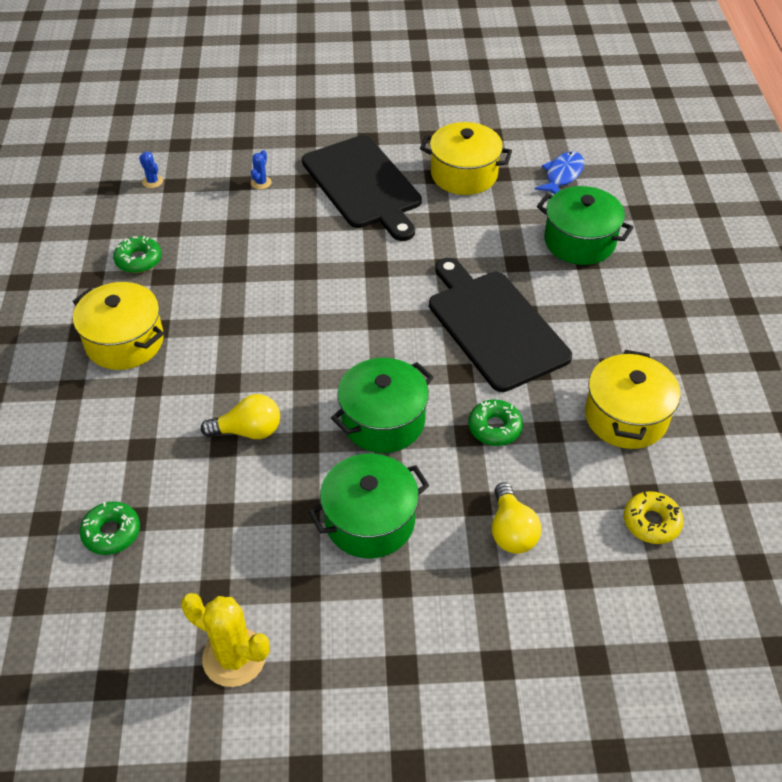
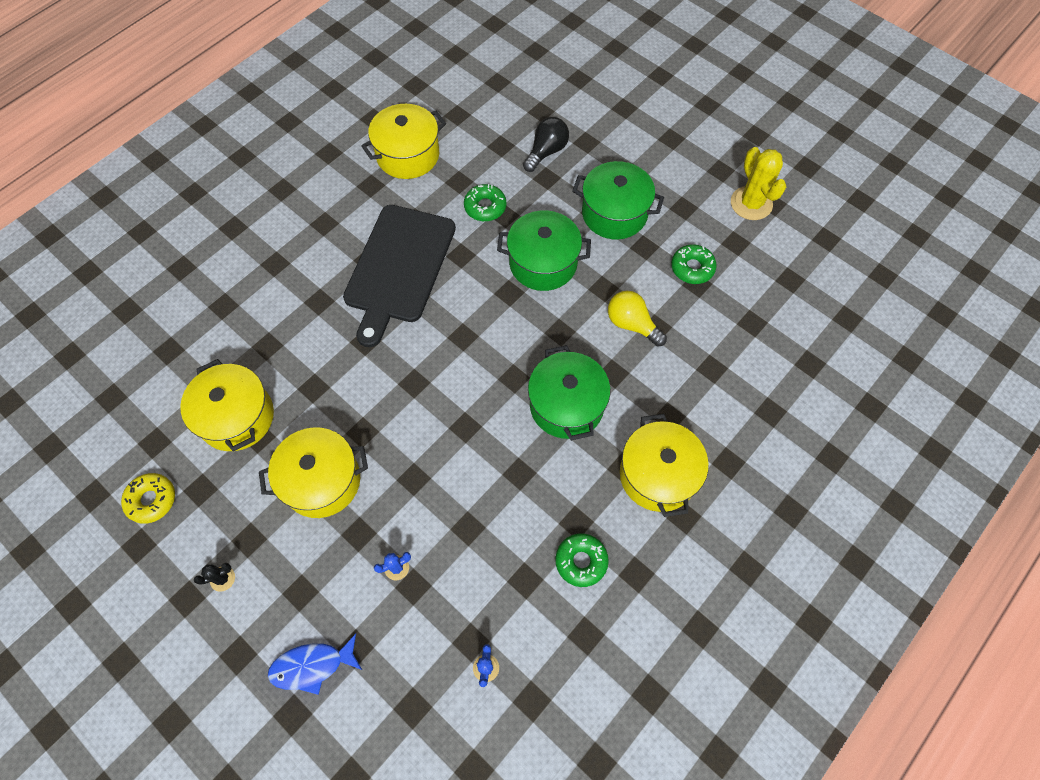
camera: 135 degrees left, 15 degrees up
green donut [79,501,140,555] -> green donut moved to [671,244,717,284]
black cutting board [302,135,422,241] -> yellow pot [259,427,368,518]
yellow light bulb [492,482,541,554] -> black light bulb [523,117,569,172]
blue fish [535,151,584,194] -> blue fish moved to [268,634,362,695]
green pot [537,186,634,265] -> green pot moved to [528,345,610,441]
yellow donut [624,491,684,544] -> yellow donut moved to [121,473,175,524]
none -> black cactus [194,563,235,592]

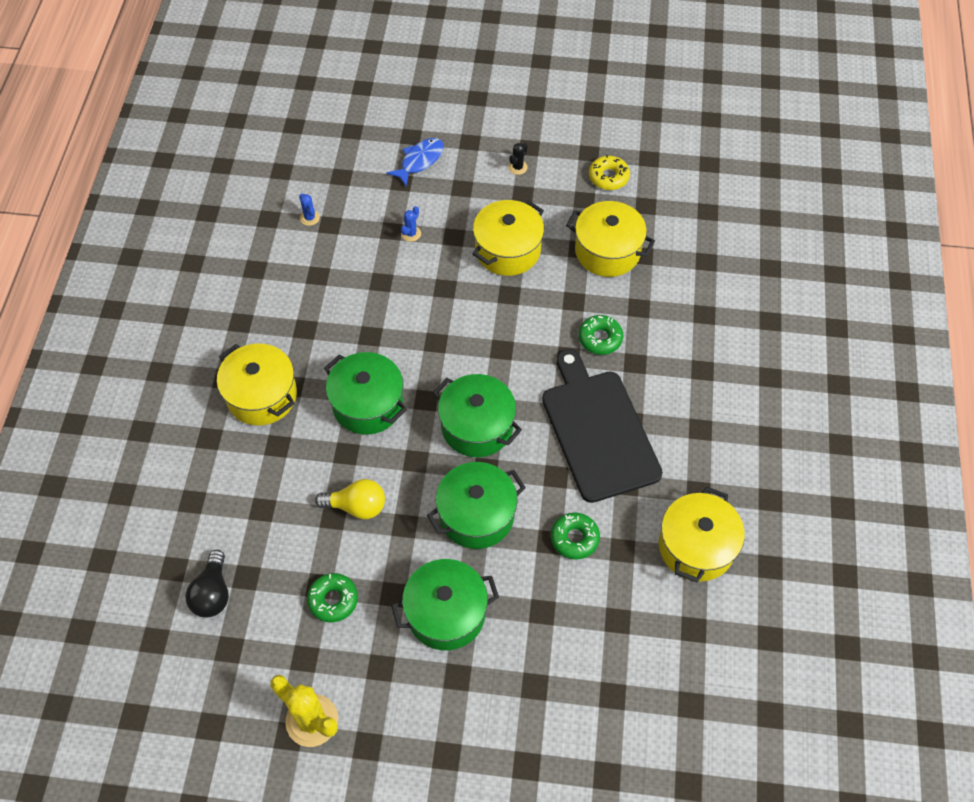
camera: 145 degrees right, 5 degrees down
black light bulb [523,117,569,172] -> black light bulb moved to [185,550,229,618]
green donut [555,533,609,587] -> green donut moved to [579,315,623,355]
none -> green pot [433,374,522,457]

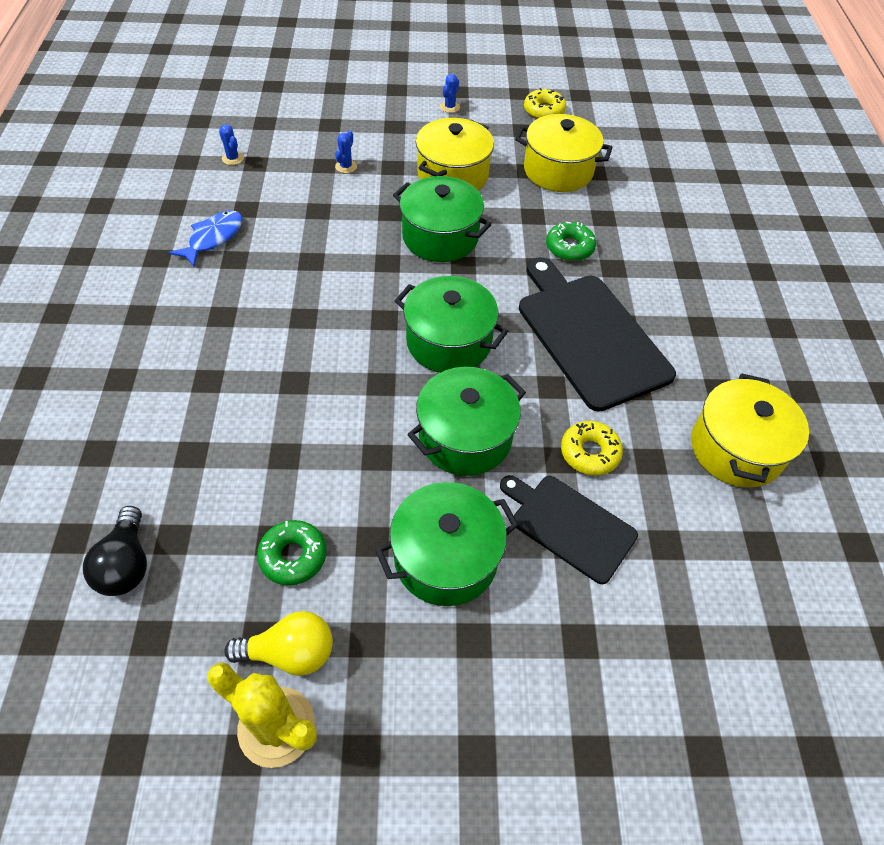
camera: 10 degrees left, 5 degrees down
yellow pot [217,343,297,426] -> none
yellow light bulb [315,479,385,519] -> yellow light bulb moved to [224,611,333,676]
green pot [324,352,407,435] -> green pot moved to [393,176,492,262]
blue fish [386,138,444,186] -> blue fish moved to [169,210,243,267]
black cactus [508,143,528,175] -> blue cactus [440,74,460,113]
green donut [551,513,600,559] -> yellow donut [561,421,623,476]
none -> black cutting board [500,475,638,584]

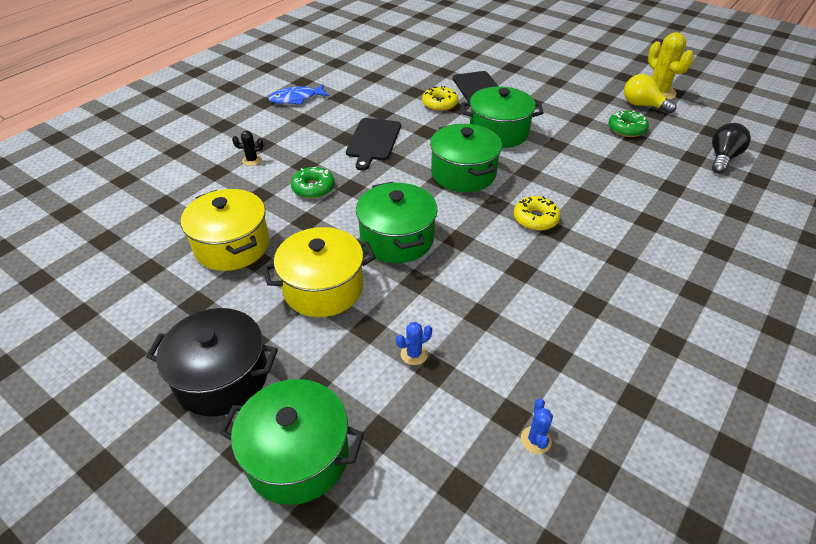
camera: 140 degrees left, 10 degrees down
blue fish [169,210,243,267] -> blue fish moved to [269,84,329,105]
green pot [375,482,519,606] -> green pot moved to [219,379,364,505]
blue cactus [440,74,460,113] -> black pot [146,308,278,417]
black cutting board [519,257,676,412] -> black cutting board [346,118,401,170], size x0.61
yellow donut [524,88,566,119] -> yellow donut moved to [514,196,561,231]
yellow pot [691,373,809,488] -> none
none -> black cactus [232,131,263,166]

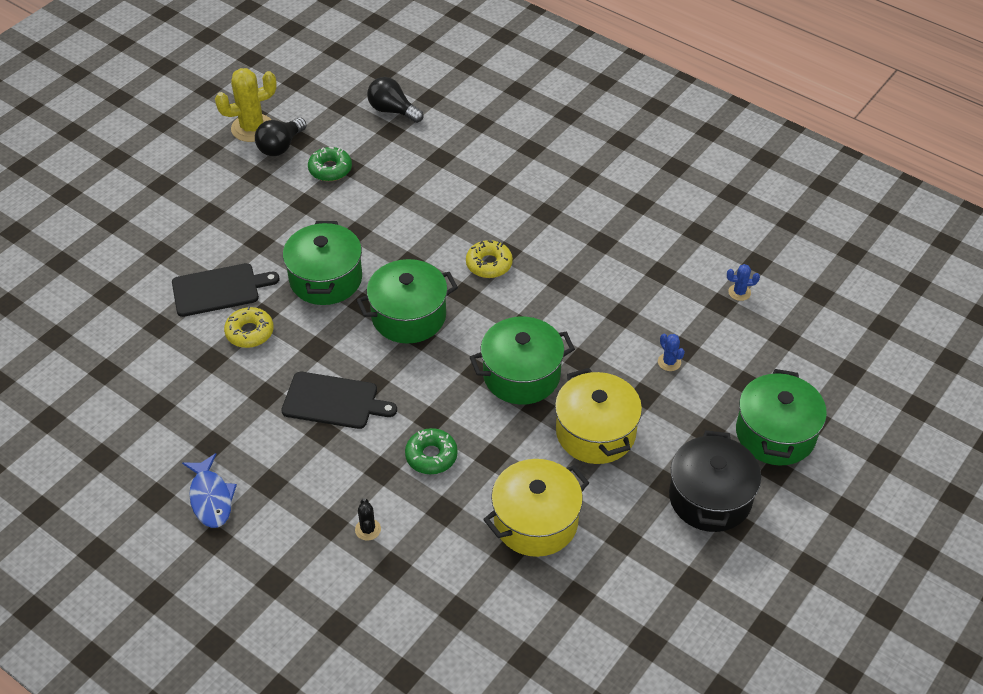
camera: 90 degrees left, 5 degrees up
yellow light bulb [624,74,677,114] -> black light bulb [255,117,307,156]

